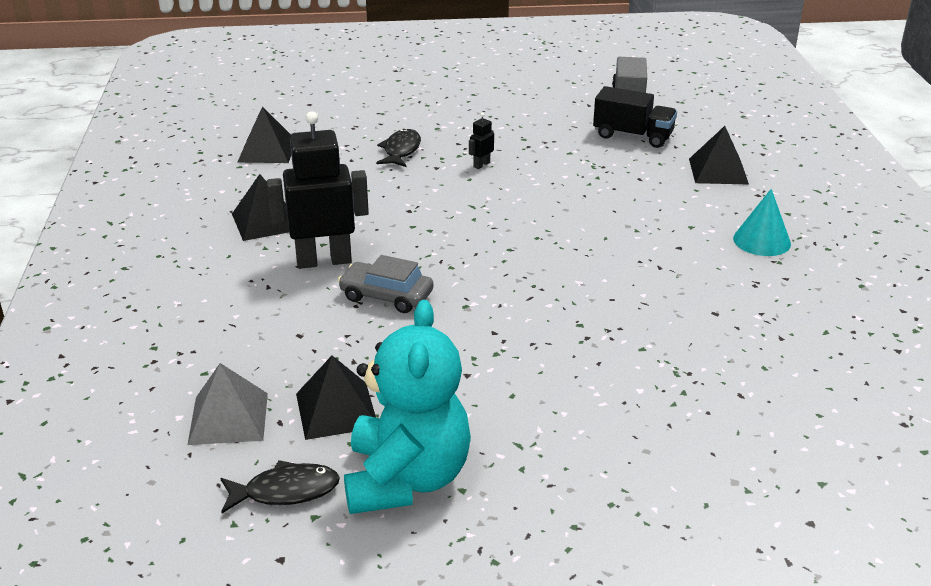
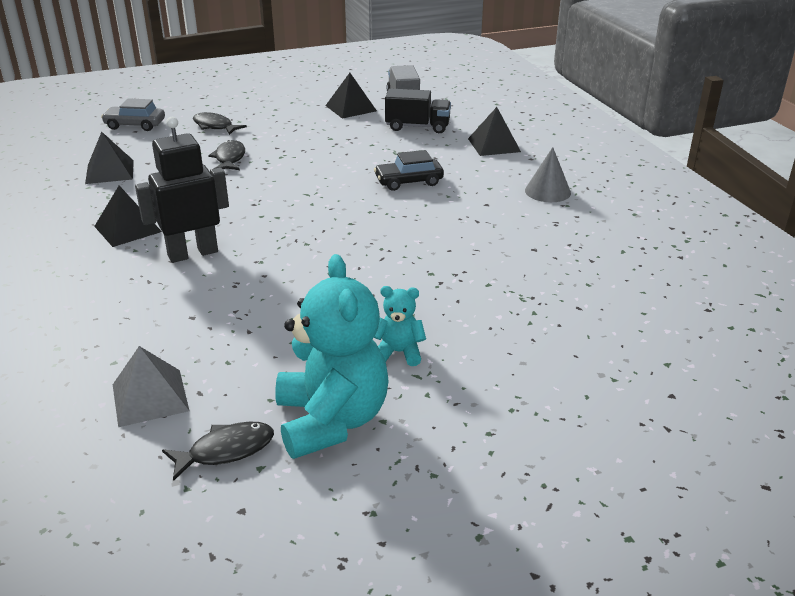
camera: 15 degrees left, 0 degrees up
black pyramid [296,356,376,440] -> black pyramid moved to [325,73,377,119]
grey car [338,255,433,313] -> grey car moved to [101,98,165,131]
black robot [469,113,494,169] -> none
turquoise cone [733,189,791,256] -> grey cone [525,147,571,202]
none -> black fish [193,112,247,135]
none -> black car [374,150,444,191]
none -> turquoise teddy bear [374,286,426,366]

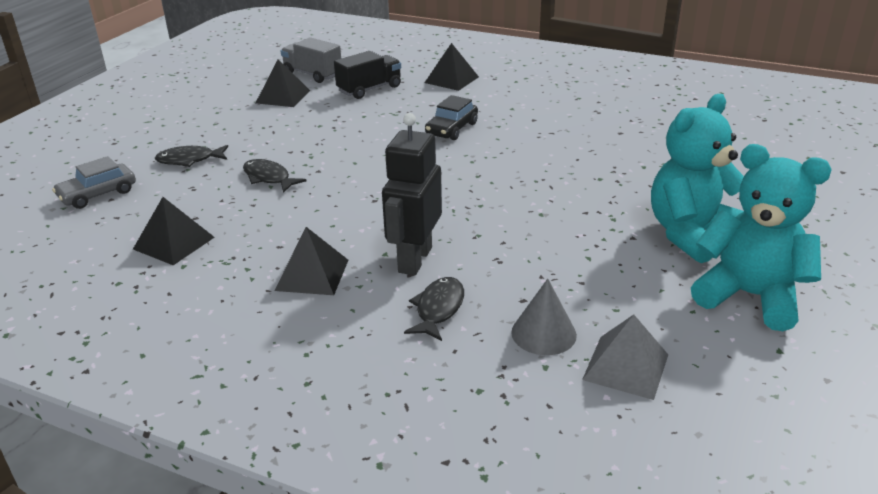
camera: 45 degrees left, 0 degrees up
black fish [162,422,274,481] -> black fish moved to [404,277,464,341]
turquoise teddy bear [374,286,426,366] -> turquoise teddy bear [651,94,744,263], size x2.10
grey cone [525,147,571,202] -> grey cone moved to [511,279,577,355]

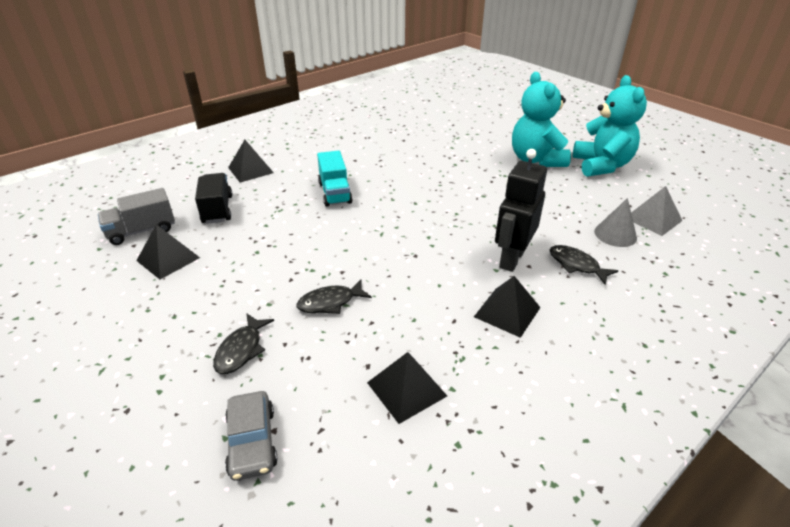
camera: 65 degrees left, 5 degrees up
black robot [382,113,442,276] -> black robot turned 75 degrees clockwise [495,149,547,272]
black car [425,95,478,140] -> turquoise truck [317,151,353,207]
turquoise teddy bear [691,144,832,331] -> turquoise teddy bear turned 120 degrees clockwise [572,75,647,177]

